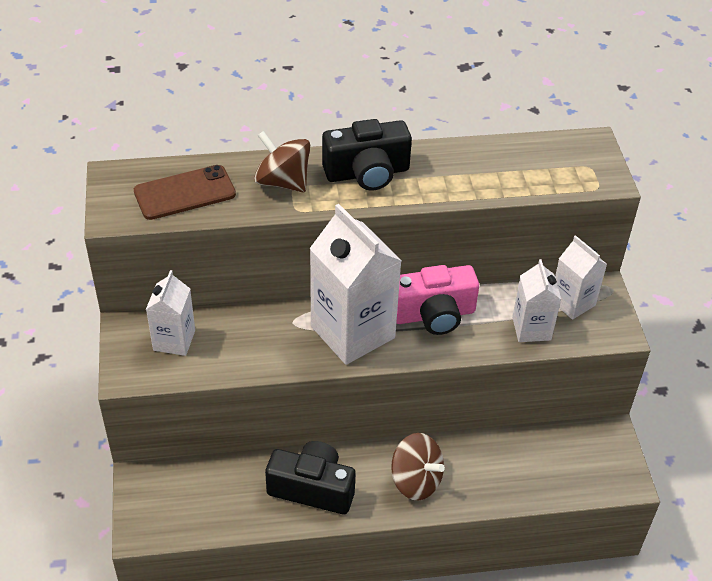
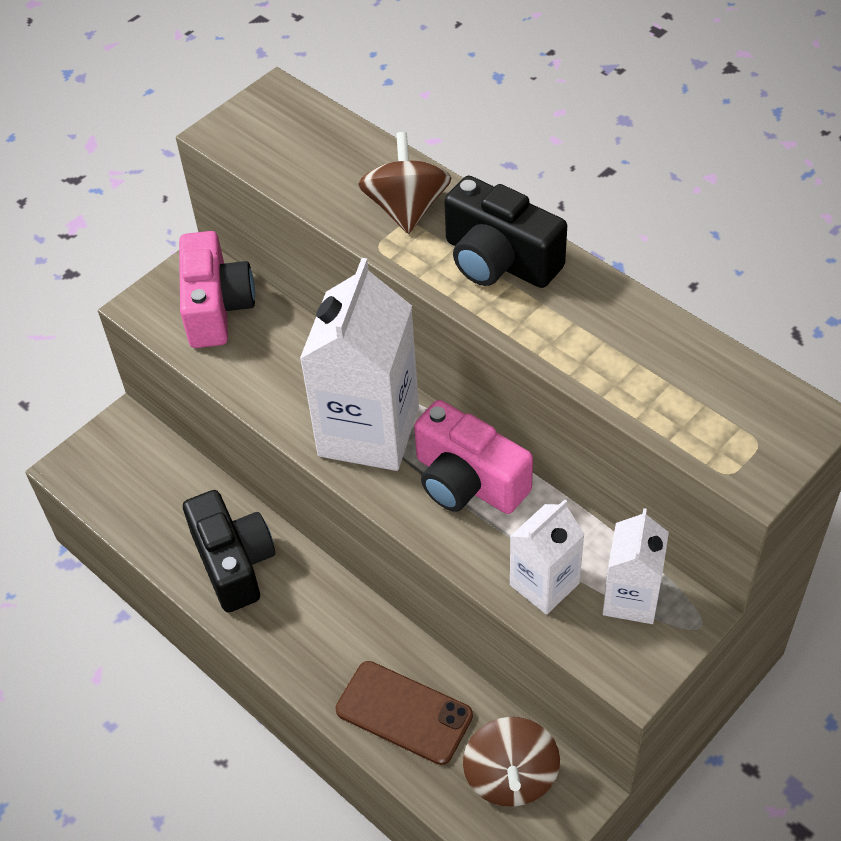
camera: 55 degrees right, 5 degrees up
brown phone [134,165,236,220] -> brown phone moved to [336,661,473,765]
white carton [146,270,195,356] -> pink camera [179,231,255,348]
brown spinning top [391,433,445,500] -> brown spinning top moved to [463,717,560,807]

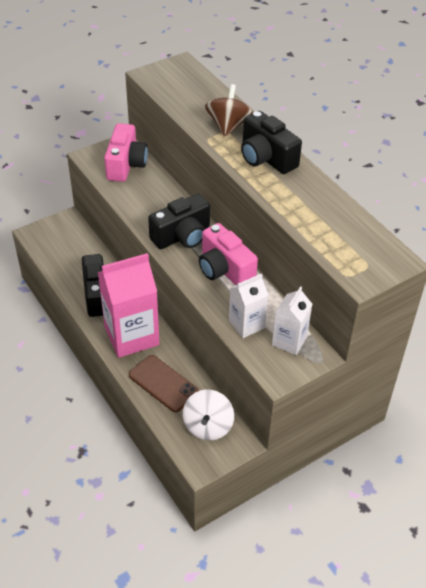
camera: 10 degrees right, 5 degrees down
white carton [300,258,419,471] -> black camera [148,194,210,249]
brown spinning top [463,717,560,807] -> white spinning top [183,389,234,441]
none -> pink carton [98,253,159,358]

